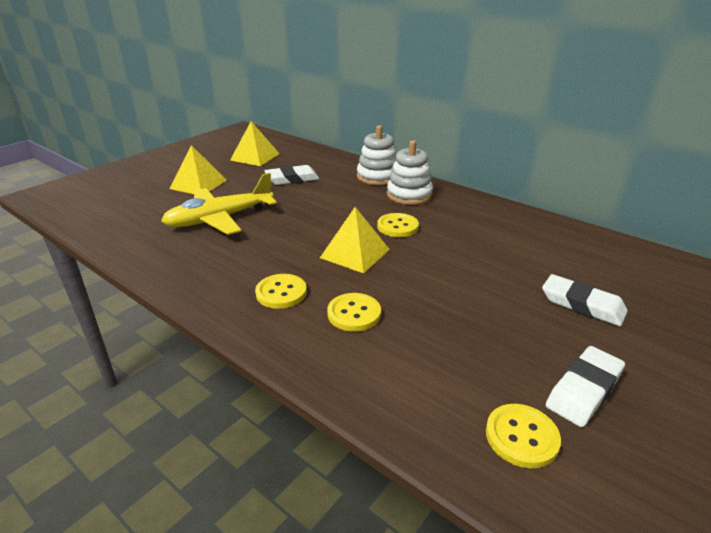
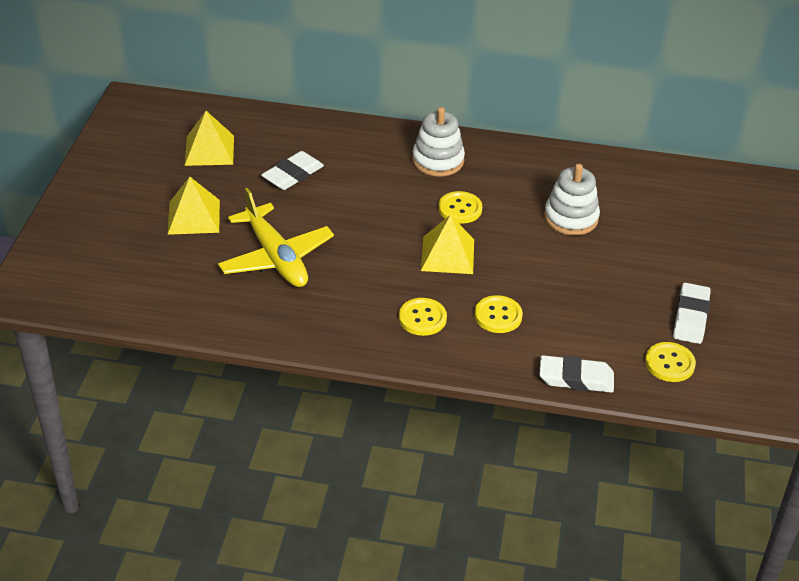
camera: 30 degrees left, 10 degrees up
yellow plane [161,173,277,235] -> yellow plane turned 60 degrees counterclockwise [218,188,334,287]
white stacking toy [357,125,396,185] -> white stacking toy moved to [544,164,600,235]
white eraser [542,274,628,326] -> white eraser moved to [539,355,614,393]

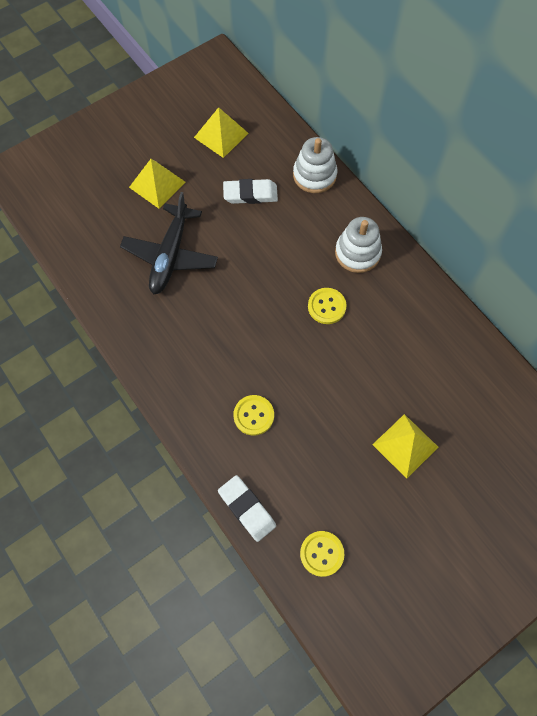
camera: 45 degrees right, 25 degrees up
yellow plane [218,188,334,287] -> black plane [120,192,218,295]
yellow button [399,298,447,336] -> none
yellow pyramid [421,215,474,274] -> yellow pyramid moved to [372,414,438,479]
white stacking toy [544,164,600,235] -> white stacking toy moved to [293,137,337,193]
white eraser [673,282,711,344] -> none

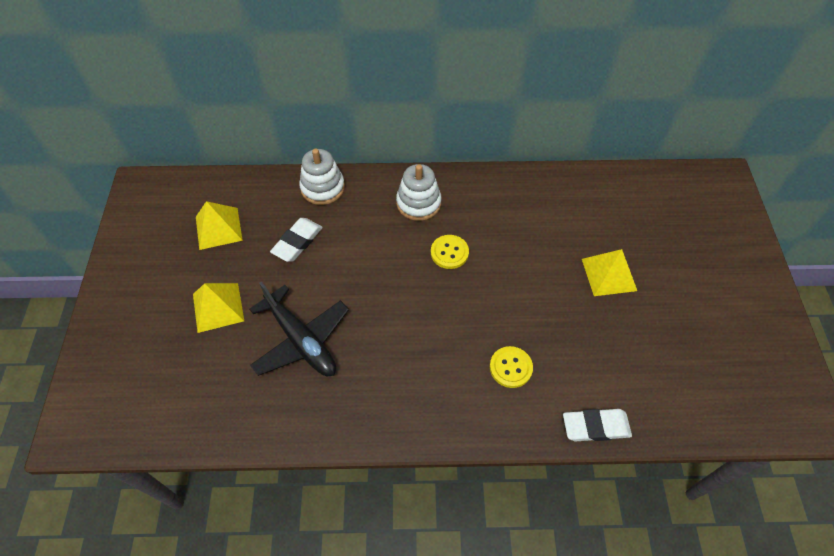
camera: 55 degrees left, 10 degrees down
yellow button [300,531,344,577] -> none

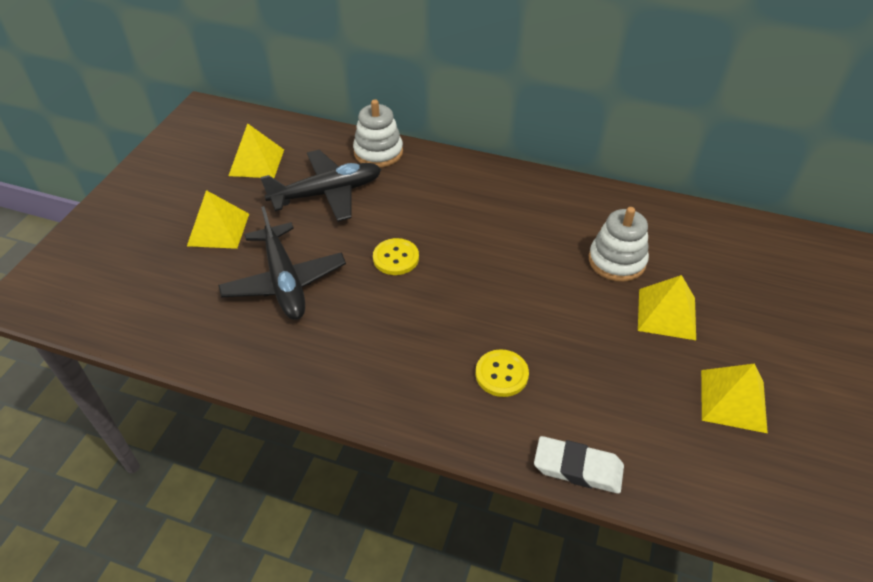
camera: 20 degrees right, 10 degrees down
white eraser [270,218,323,262] -> black plane [260,150,381,222]
white stacking toy [396,164,442,221] -> white stacking toy moved to [589,207,649,282]
yellow button [431,235,469,269] -> yellow button moved to [373,238,419,275]
none -> yellow pyramid [701,364,768,433]

